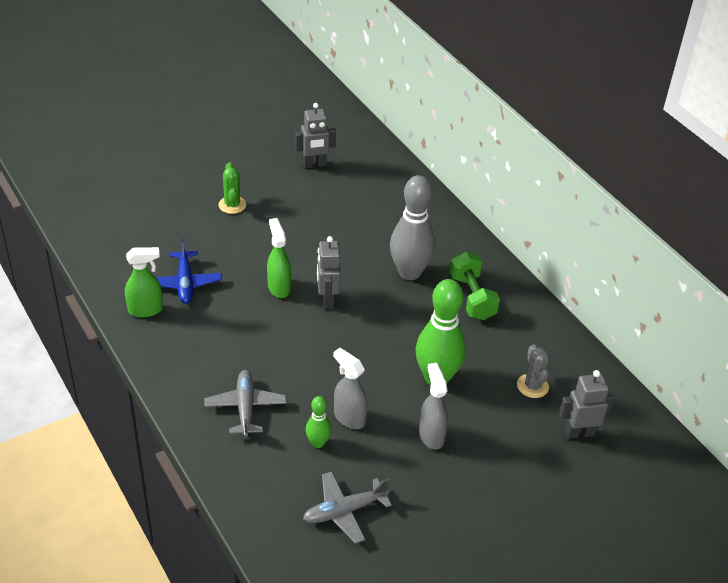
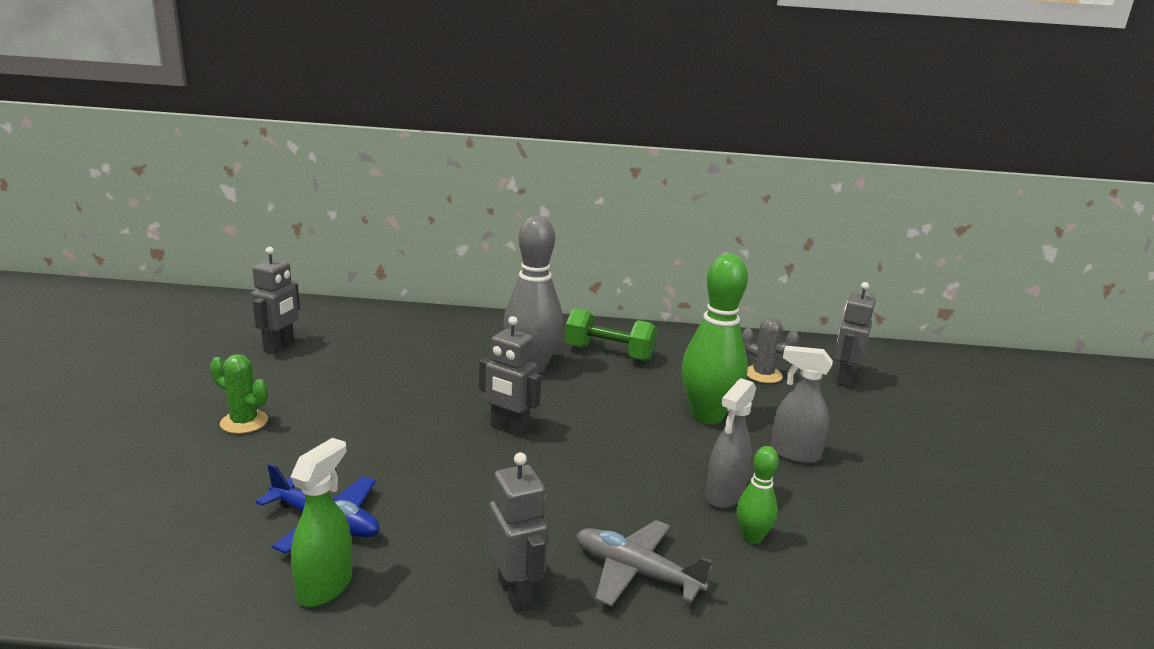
camera: 55 degrees left, 20 degrees down
green spray bottle [267,218,291,298] -> none
grey plane [303,472,392,544] -> none
grey spray bottle [333,348,367,429] -> grey spray bottle turned 45 degrees counterclockwise [705,378,756,509]
none -> grey robot [489,452,548,612]

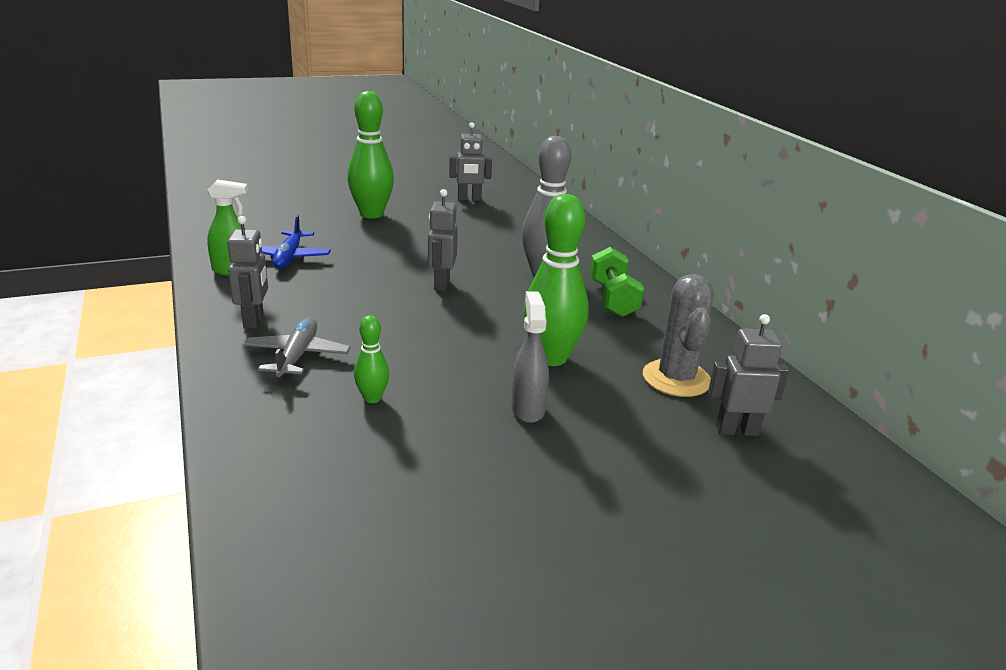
camera: 65 degrees right, 5 degrees up
green cactus [210,354,268,434] -> green bowling pin [347,91,394,219]
grey robot [489,452,548,612] -> grey robot turned 45 degrees counterclockwise [227,216,268,329]
grey spray bottle [705,378,756,509] -> none
grey cactus [742,317,799,383] -> grey cactus [643,274,714,397], size x1.60

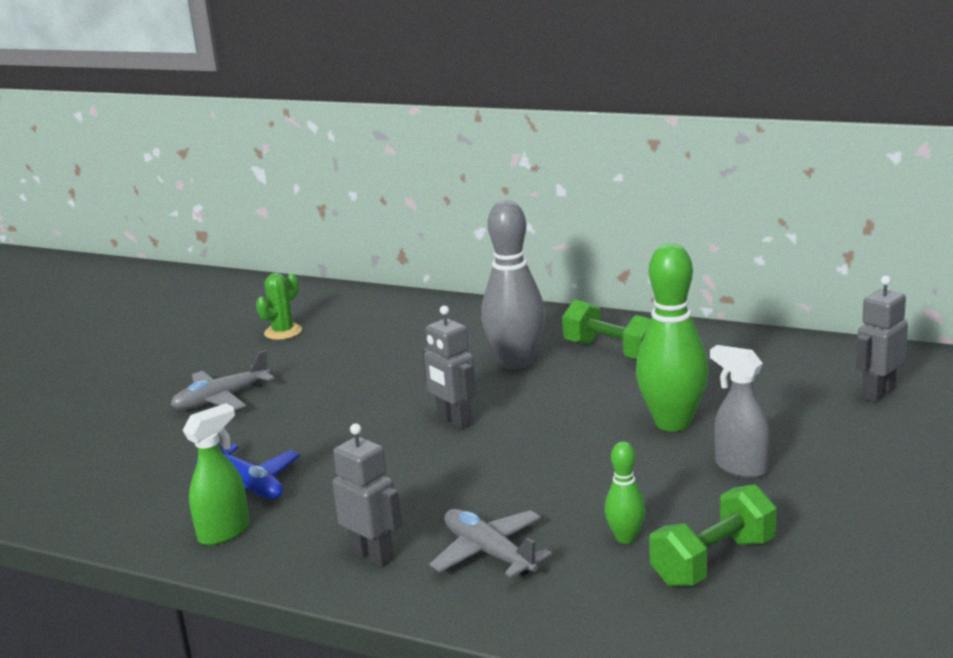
camera: 40 degrees left, 5 degrees down
green bowling pin [347,91,394,219] -> grey plane [171,350,275,411]
grey robot [449,122,492,201] -> green cactus [256,273,302,340]
grey cactus [643,274,714,397] -> none
none -> green dumbbell [649,484,777,587]

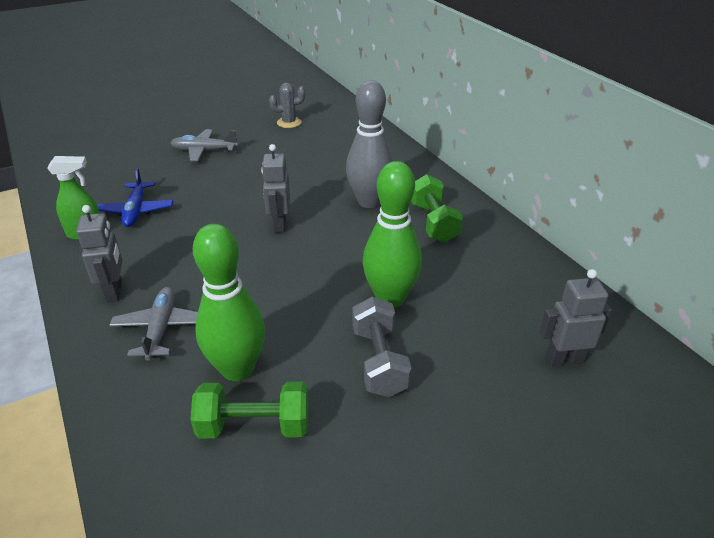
camera: 35 degrees right, 15 degrees up
green cactus [256,273,302,340] -> grey cactus [269,83,305,128]
green bowling pin [605,442,646,544] -> green bowling pin [193,224,265,381], size x2.04
grey spray bottle [710,345,770,478] -> grey dumbbell [352,297,412,397]

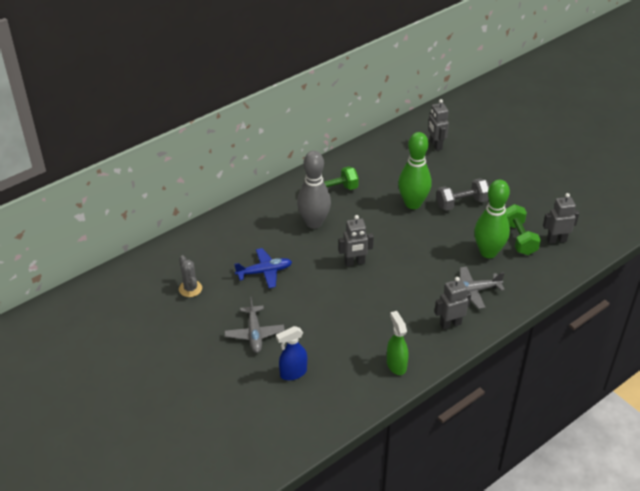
camera: 100 degrees left, 5 degrees up
blue plane [97,168,173,227] -> blue plane moved to [234,248,292,288]
none -> blue spray bottle [276,326,307,380]
none -> grey robot [543,193,579,244]

